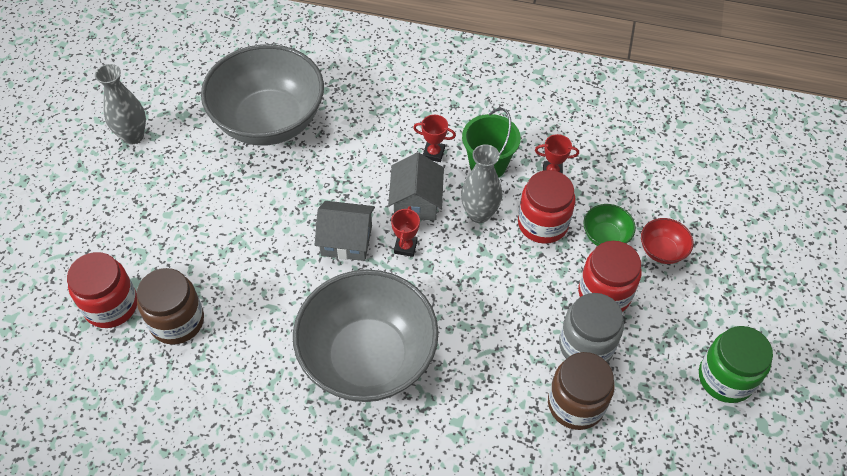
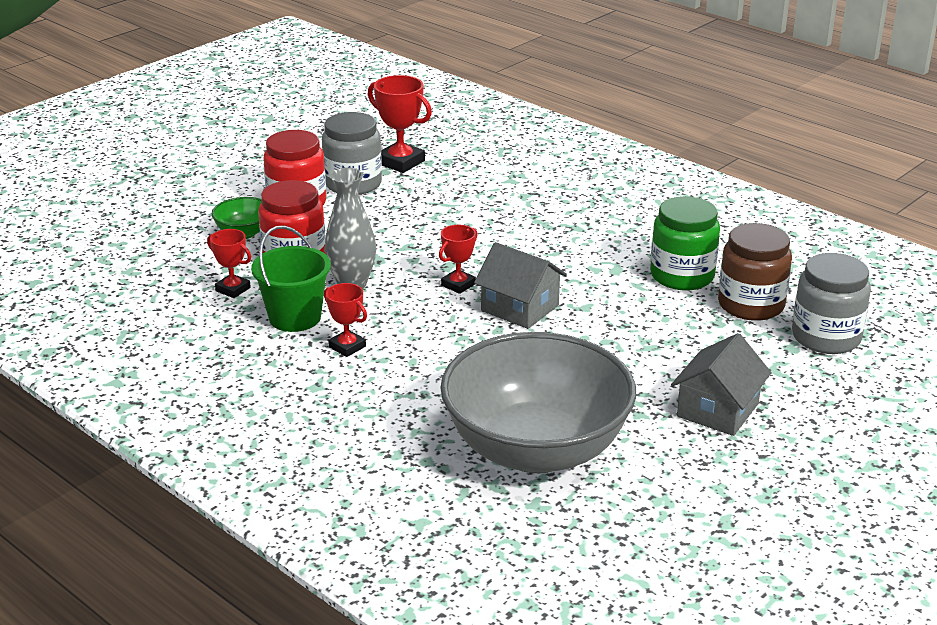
camera: 150 degrees left, 25 degrees down
red jar [67,252,137,328] -> grey jar [792,253,871,354]
grey vase [95,64,146,144] -> none
grey bowl [293,270,439,402] -> none
grey house [388,152,444,220] -> grey house moved to [671,333,772,436]
brown jar [548,352,615,430] -> red trophy [368,75,432,173]
red bowl [641,218,694,264] -> none
green jar [699,326,773,403] -> green jar moved to [650,196,720,290]

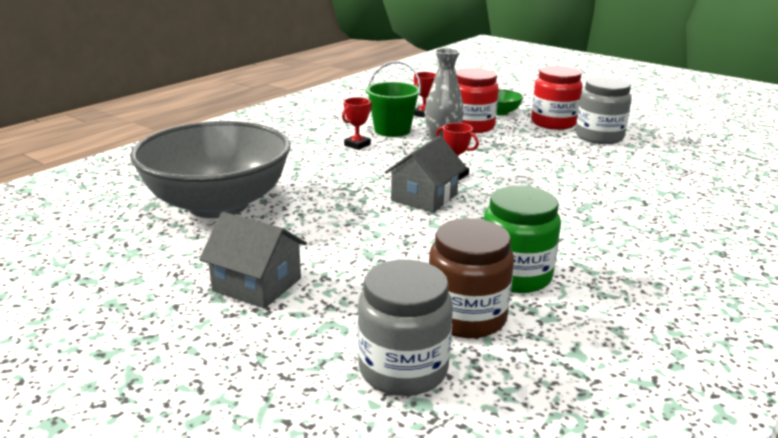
camera: 85 degrees right, 5 degrees down
red trophy [368,75,432,173] -> none

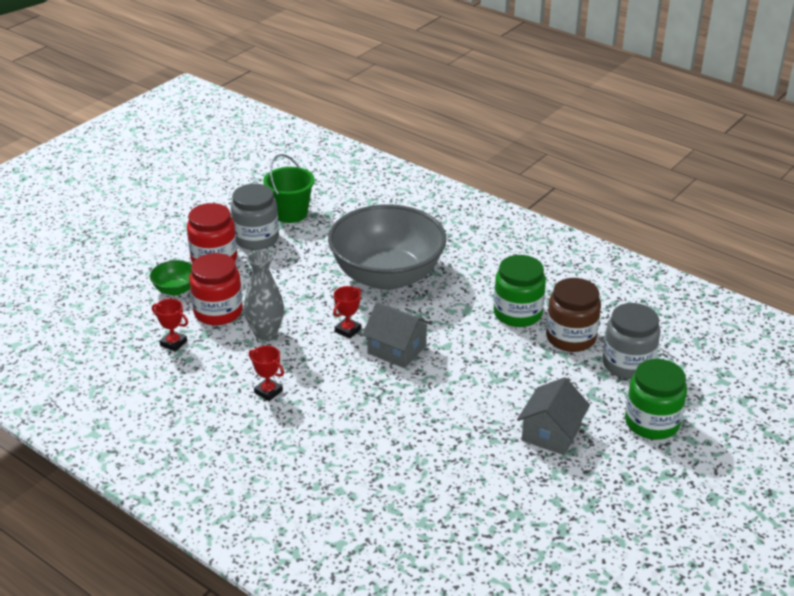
camera: 90 degrees left, 10 degrees up
grey bowl [130,121,291,218] -> grey bowl moved to [328,205,447,290]
green bucket [366,61,421,137] -> green bucket moved to [263,154,315,223]
none -> green jar [625,359,687,440]

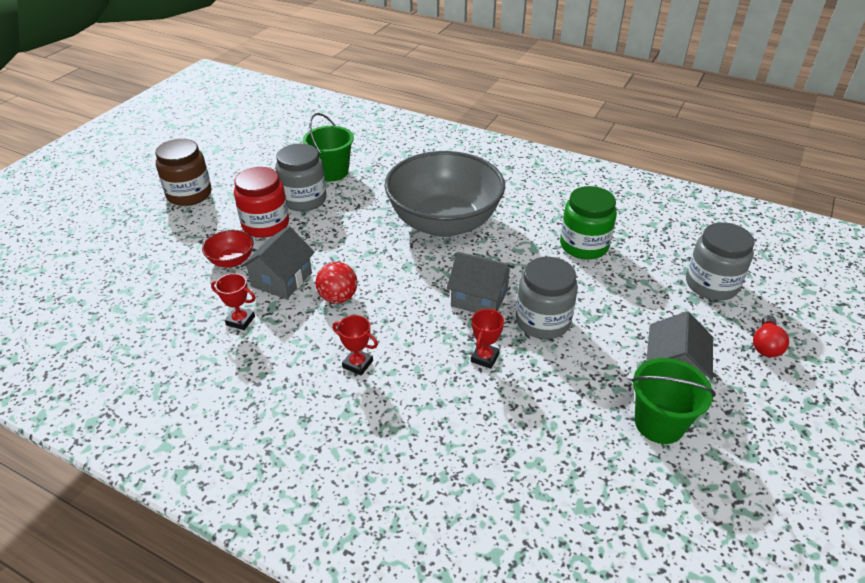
camera: 10 degrees left, 5 degrees up
green bowl [150,260,192,296] -> red bowl [202,230,254,267]
red jar [189,253,243,325] -> grey house [240,226,315,299]
grey vase [244,250,284,341] -> red ball [316,262,358,303]
red trophy [333,286,361,339] -> red trophy moved to [471,309,504,369]
brown jar [546,278,601,352] -> brown jar moved to [155,139,211,206]
green jar [625,359,687,440] -> red light bulb [753,315,789,357]
none -> grey jar [516,257,578,339]
none -> green bucket [631,358,716,444]

